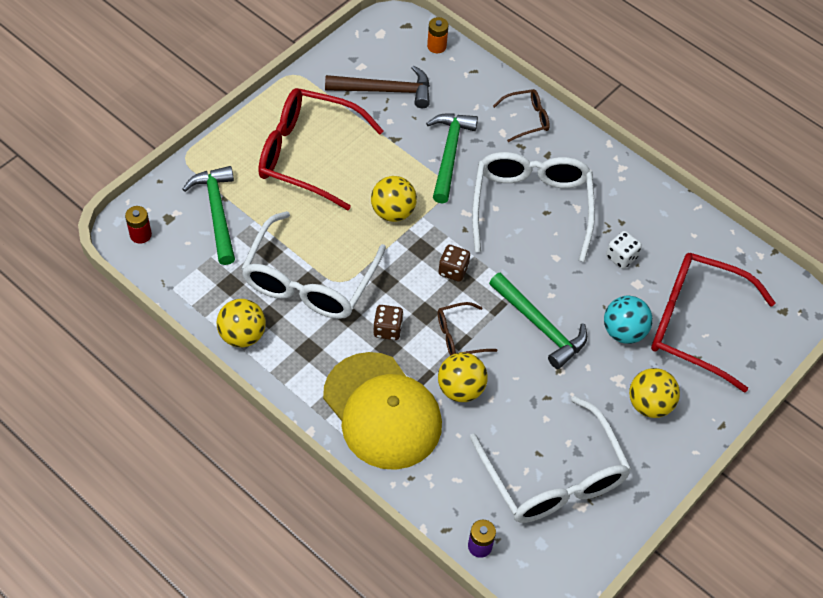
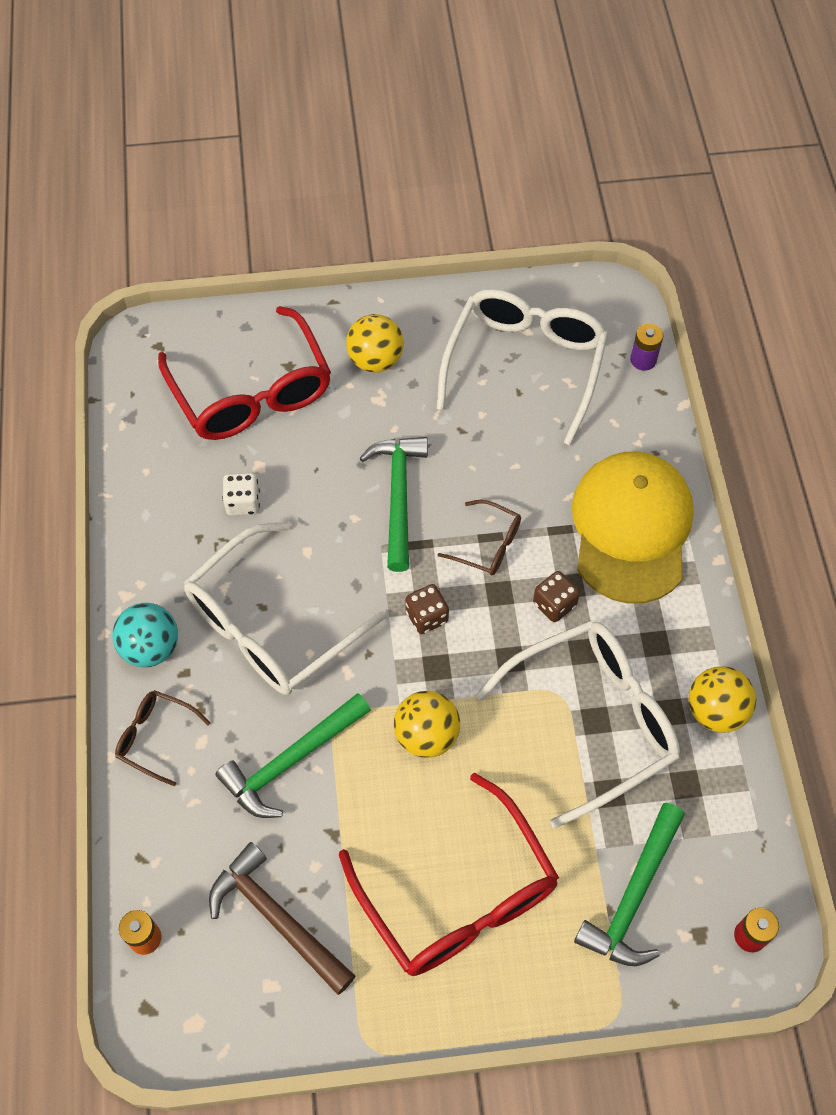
camera: 135 degrees left, 5 degrees up
yellow ball [438,352,487,402] -> none
turquoise ball [604,296,653,344] -> turquoise ball moved to [113,603,178,667]

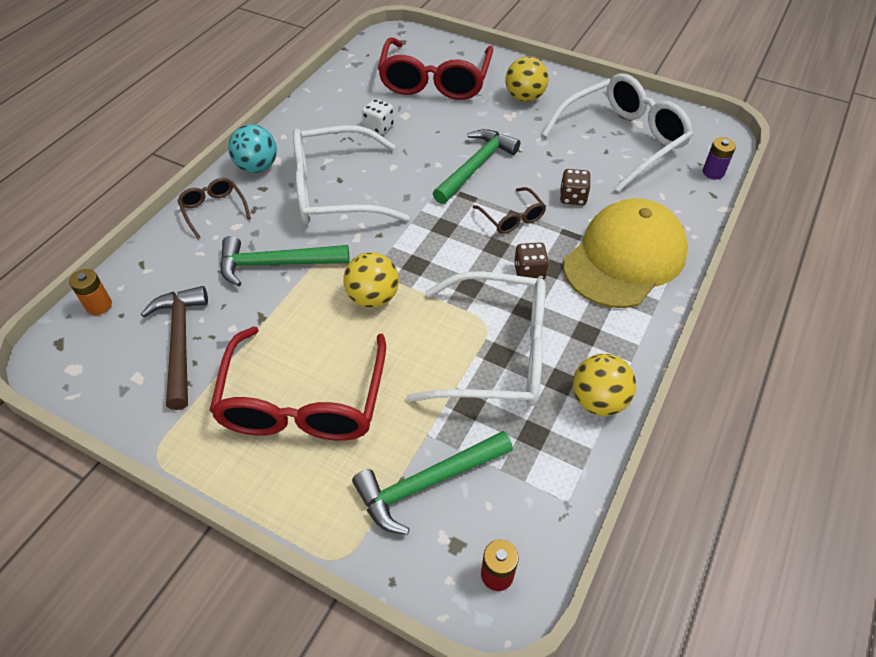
camera: 35 degrees right, 10 degrees down
brown dice [405,584,449,634] -> brown dice moved to [560,169,591,205]

